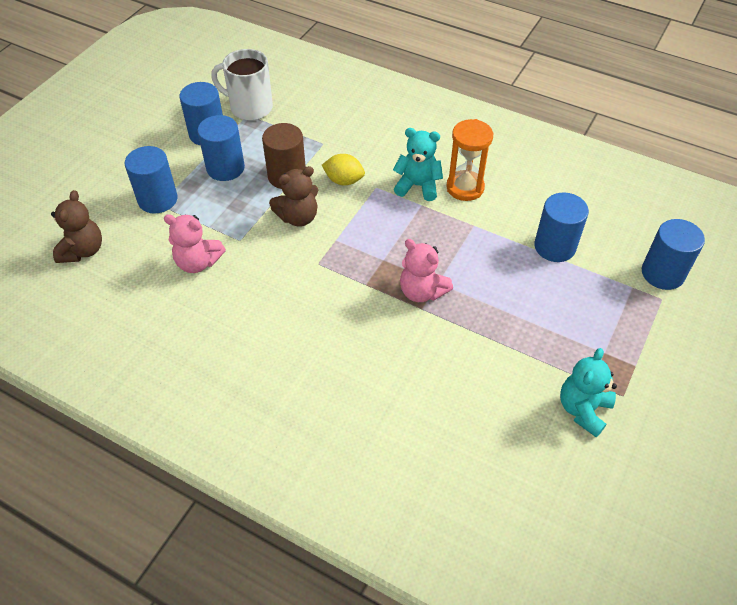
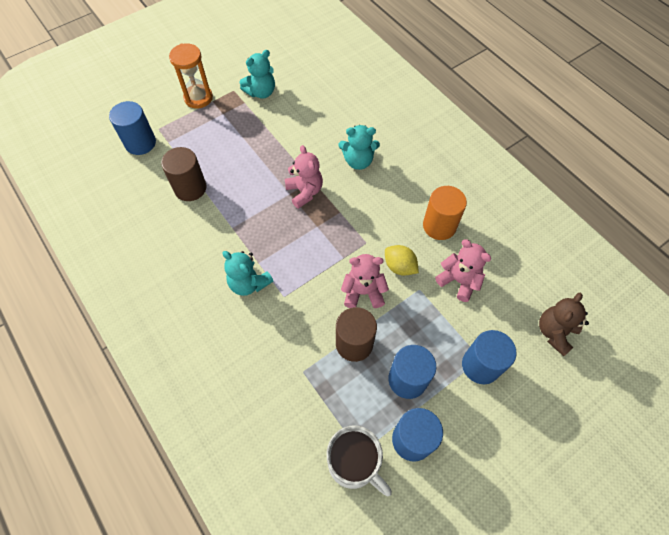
camera: 155 degrees left, 10 degrees up
brown teddy bear [269,166,318,227] -> pink teddy bear [341,254,389,308]
yellow lemon [322,154,365,185] -> yellow lemon moved to [385,245,419,275]
orange hourglass [446,119,493,201] -> orange hourglass moved to [169,43,213,108]
blue cylinder [534,192,589,262] -> brown cylinder [161,147,206,201]
none -> turquoise teddy bear [338,125,380,170]
none -> orange cylinder [423,186,467,240]

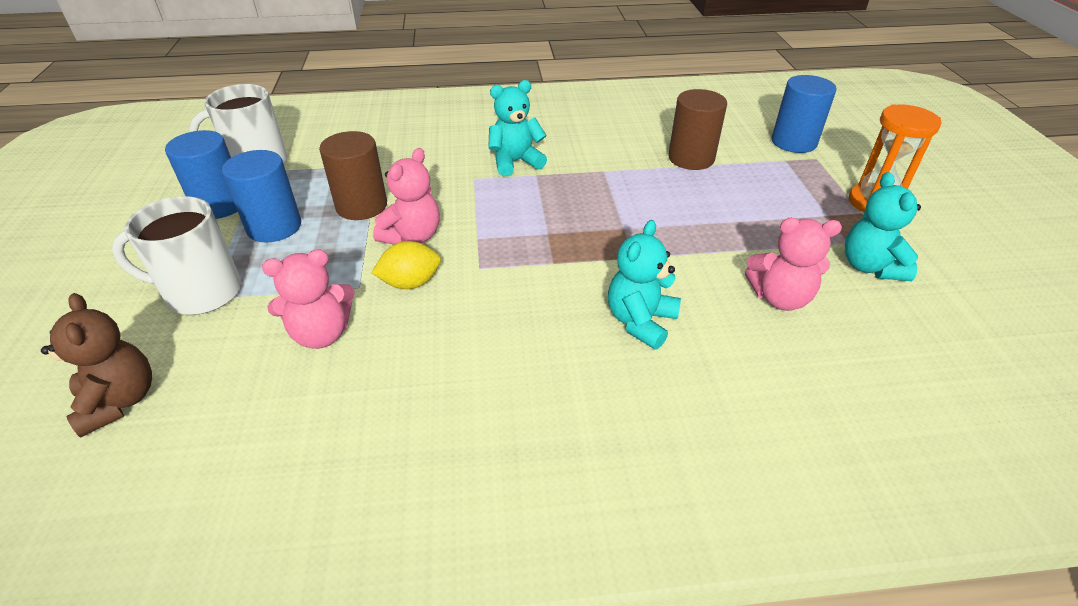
camera: 120 degrees right, 20 degrees down
pink teddy bear [285,145,323,209] -> pink teddy bear moved to [745,218,842,311]
orange cylinder [423,186,467,240] -> none
blue cylinder [462,330,517,384] -> white mug [112,196,241,315]

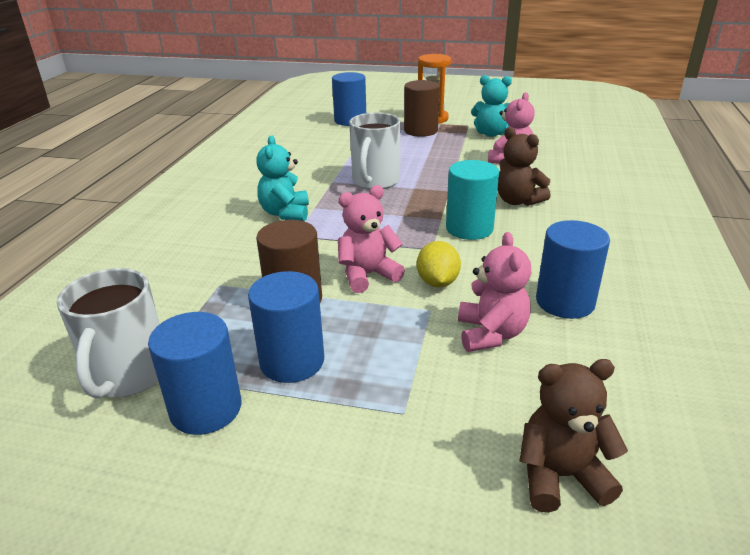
camera: 70 degrees left, 10 degrees down
white mug [112,196,241,315] -> white mug moved to [349,112,401,189]
pink teddy bear [373,148,440,244] -> pink teddy bear turned 75 degrees counterclockwise [338,185,405,293]
turquoise teddy bear [608,220,681,349] -> brown teddy bear [498,127,551,206]
brown cylinder [668,89,727,170] -> brown cylinder moved to [404,80,440,137]
none -> turquoise cylinder [446,160,499,240]
none -> blue cylinder [536,220,610,319]

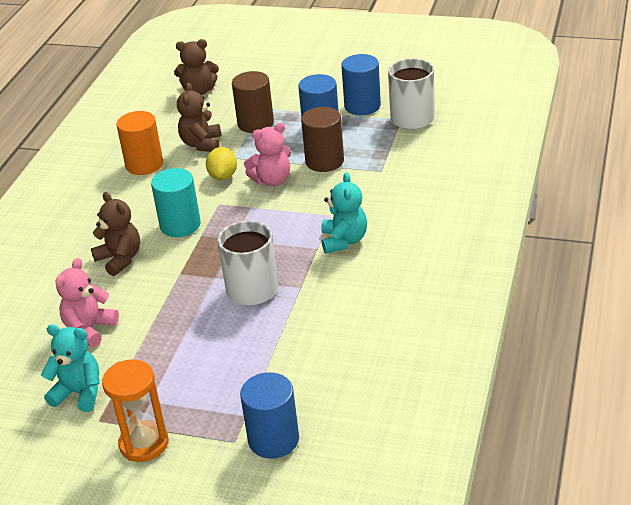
camera: 175 degrees left, 5 degrees up
brown cylinder [404,80,440,137] -> brown cylinder moved to [232,71,274,133]
pink teddy bear [458,232,531,352] -> brown teddy bear [177,83,222,152]
blue cylinder [536,220,610,319] -> orange cylinder [116,111,163,175]

